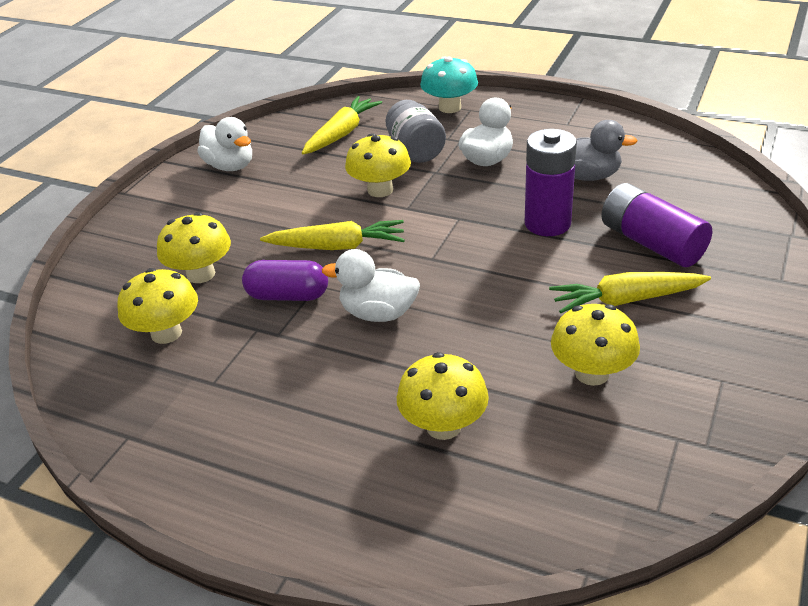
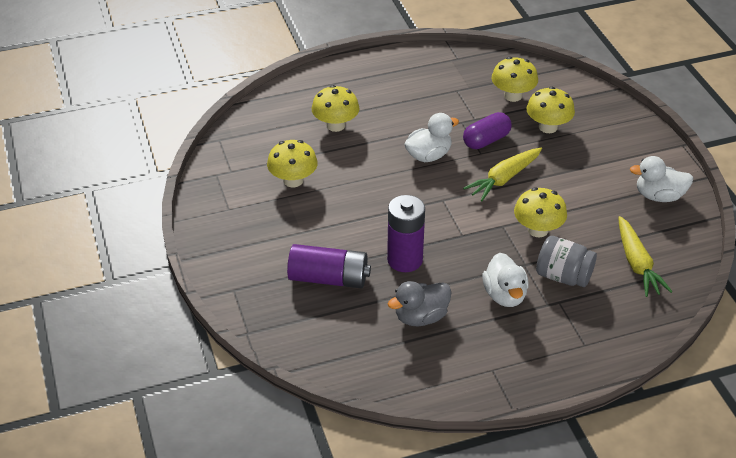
camera: 135 degrees right, 5 degrees up
turquoise mushroom [420,56,478,113] -> none
yellow carrot [549,272,711,313] -> none

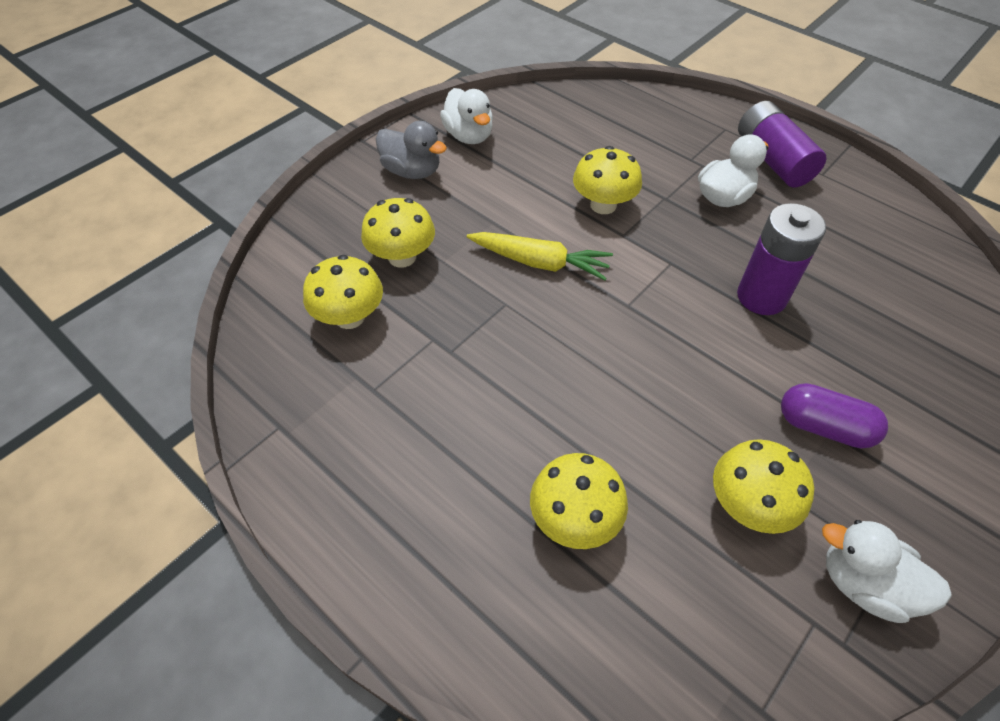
camera: 120 degrees left, 10 degrees up
purple battery [287,244,371,288] -> purple battery moved to [738,101,827,188]
grey duck [388,281,451,327] -> grey duck moved to [376,121,447,179]
white duck [404,113,459,162] -> white duck moved to [822,520,952,623]
purple capsule [463,112,512,149] -> purple capsule moved to [781,383,888,448]
grey jar [536,236,597,287] -> none
yellow carrot [618,216,672,297] -> none

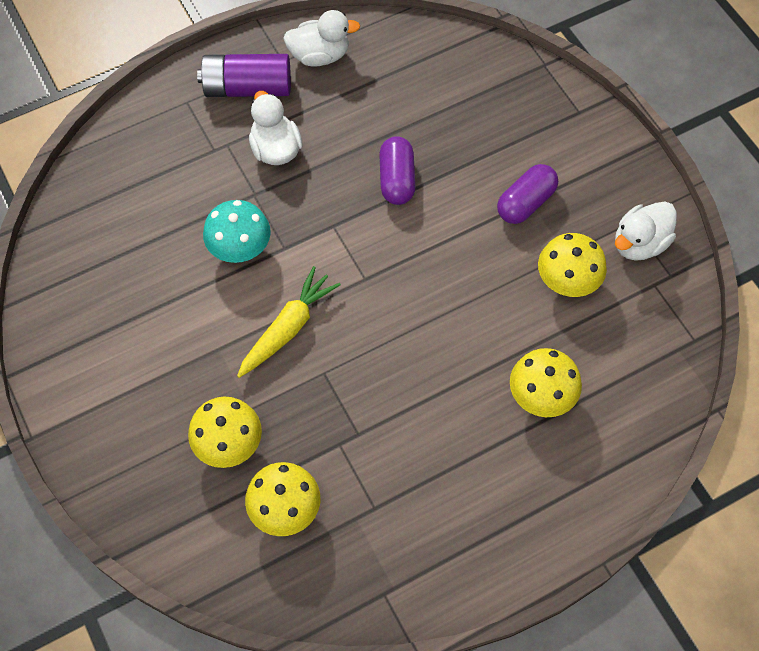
camera: 70 degrees left, 10 degrees up
grey duck [376,121,447,179] -> none
white duck [440,88,493,144] -> white duck moved to [283,10,360,67]
yellow mushroom [573,146,642,214] -> turquoise mushroom [203,200,271,263]
purple battery [737,203,826,315] -> purple capsule [379,136,416,205]

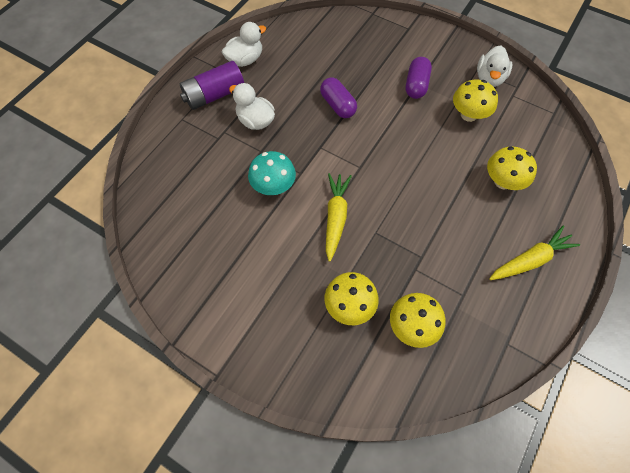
camera: 30 degrees left, 0 degrees up
none -> yellow carrot [489,225,580,280]

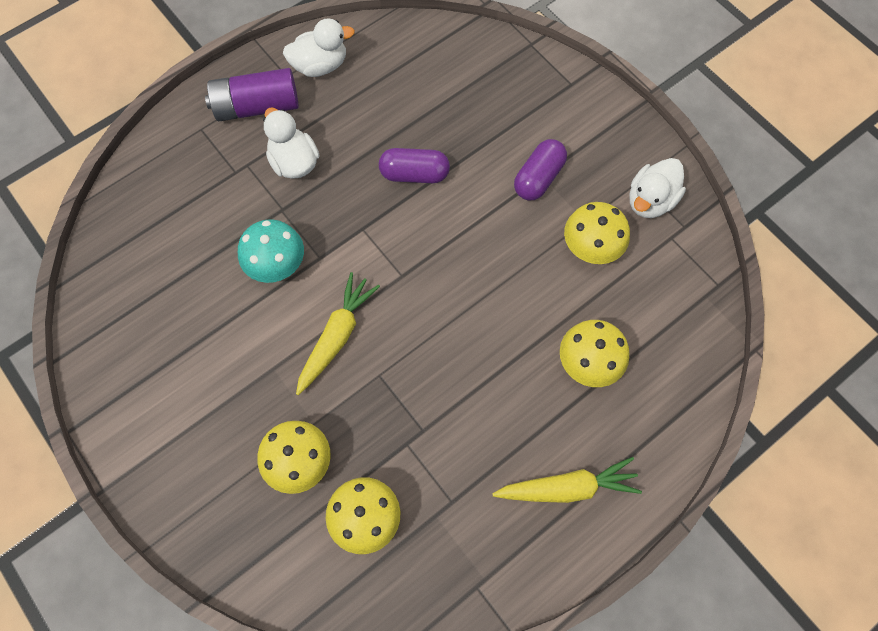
camera: 20 degrees right, 5 degrees up
purple capsule [320,77,357,118] -> purple capsule turned 75 degrees counterclockwise [379,148,450,183]

